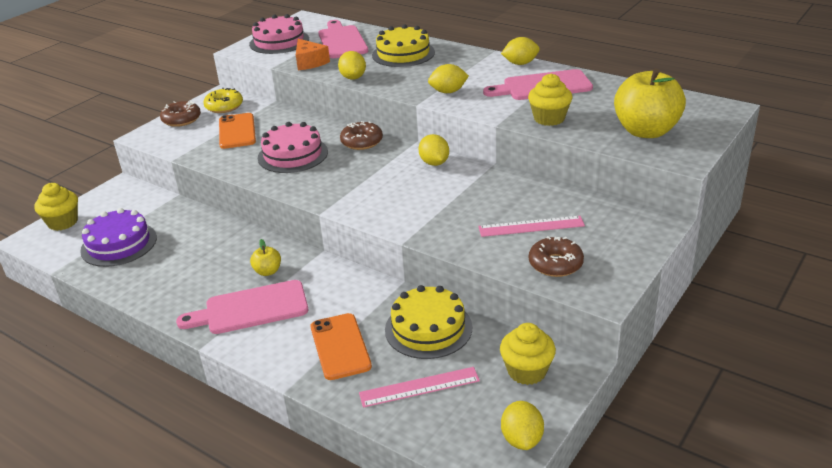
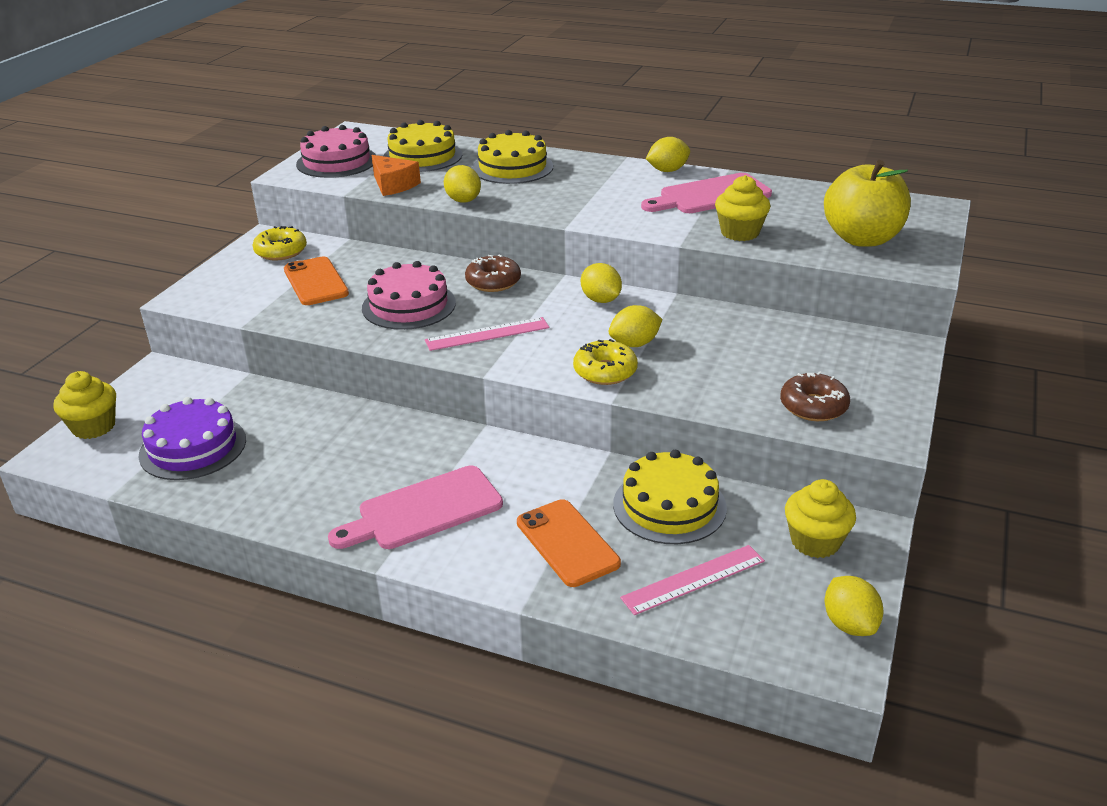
camera: 15 degrees left, 0 degrees up
brown donut [160,101,201,127] -> none
yellow apple [250,239,281,276] -> none
pink cutting board [318,20,368,58] -> yellow cake [383,120,462,172]
yellow lemon [428,64,469,93] -> yellow lemon moved to [609,305,662,347]
pink ruler [478,216,585,237] -> pink ruler moved to [425,317,549,351]
none -> yellow donut [573,339,638,385]

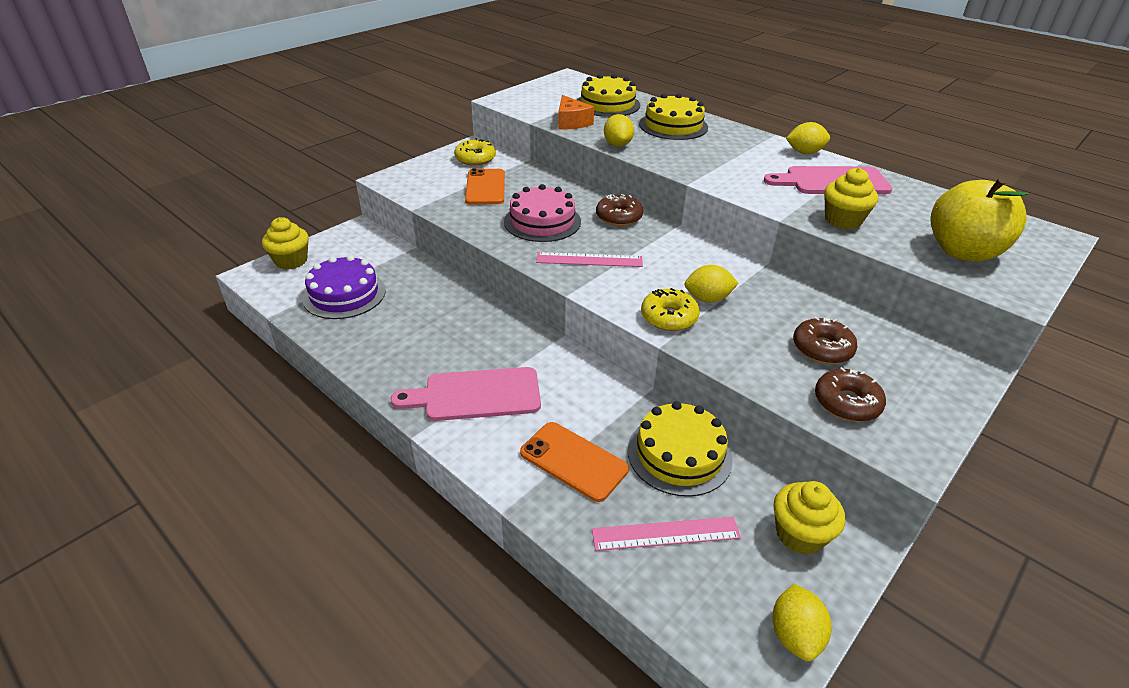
camera: 20 degrees right, 5 degrees up
pink cake [296,125,376,178] -> none
orange phone [517,499,621,587] -> orange phone turned 45 degrees counterclockwise [520,422,629,502]
yellow lemon [581,263,622,303] -> none
none -> brown donut [793,317,857,364]

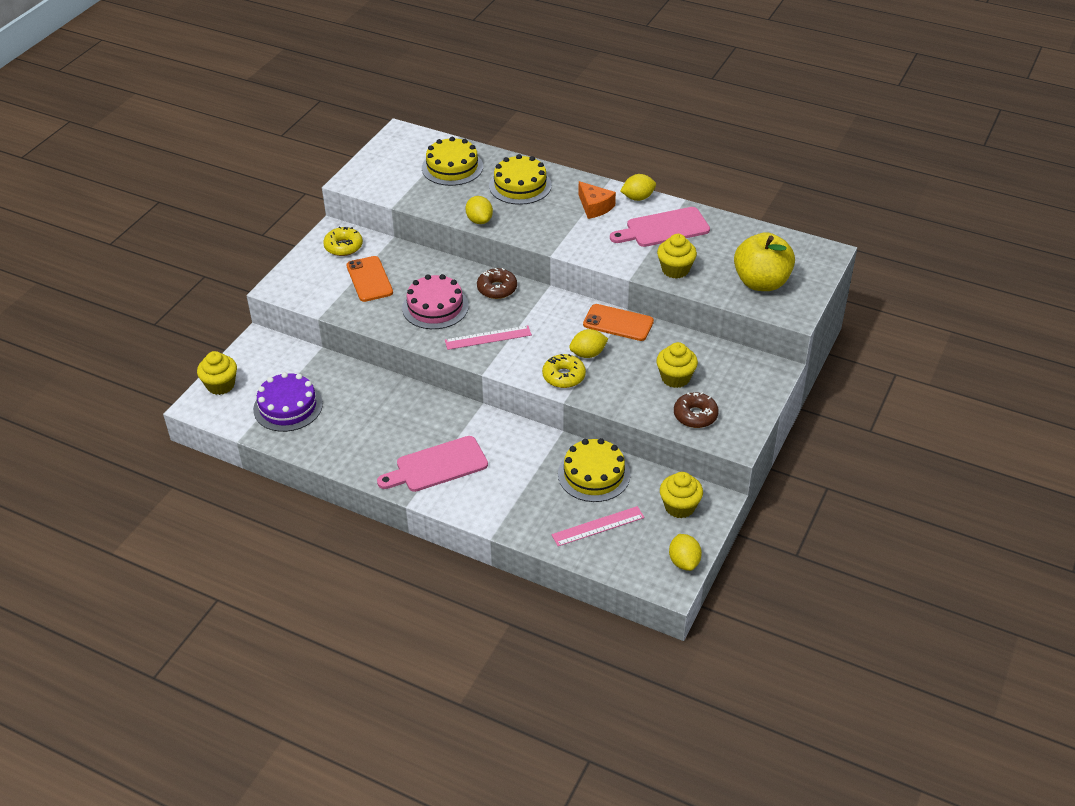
camera: 15 degrees left, 5 degrees up
orange phone [520,422,629,502] -> orange phone moved to [583,304,654,341]
orange cheese [558,95,594,130] -> orange cheese moved to [578,181,616,219]
brown donut [793,317,857,364] -> yellow cupcake [656,342,698,388]

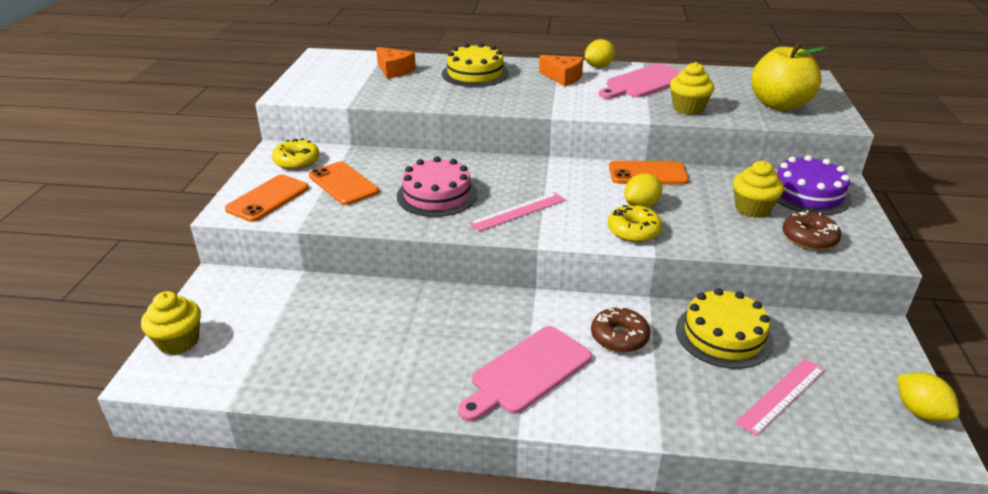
camera: 20 degrees left, 10 degrees down
purple cake [253,372,323,432] -> purple cake moved to [777,155,852,215]
yellow cake [422,137,483,186] -> orange cheese [376,47,416,79]
yellow lemon [465,196,493,224] -> none
brown donut [477,268,517,299] -> brown donut moved to [591,306,650,353]
yellow cupcake [660,472,703,518] -> none
none -> orange phone [225,175,309,222]

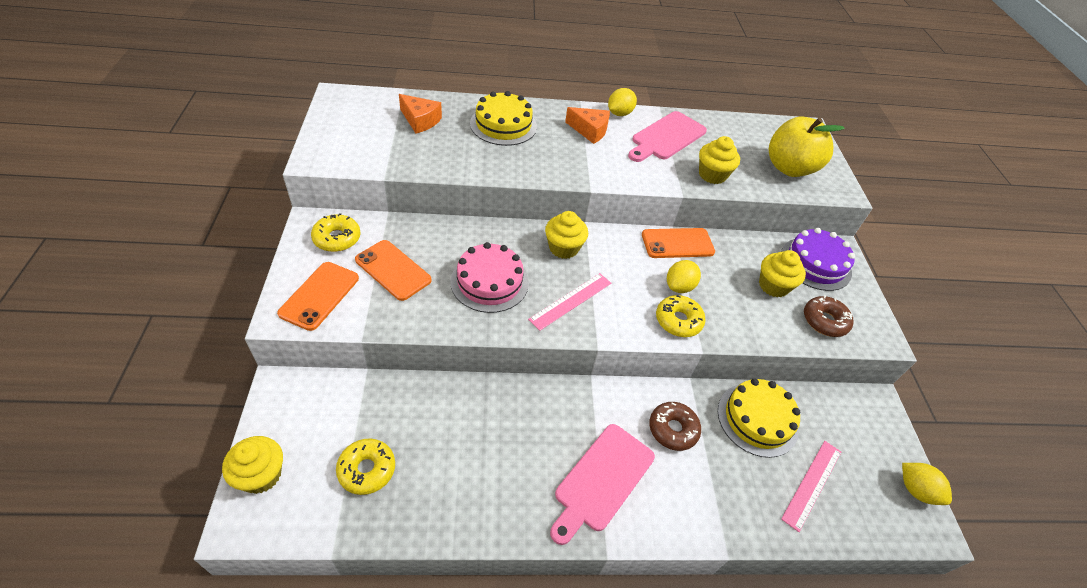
camera: 15 degrees left, 15 degrees up
none -> yellow donut [336,438,395,495]
none -> yellow cupcake [545,211,588,259]

